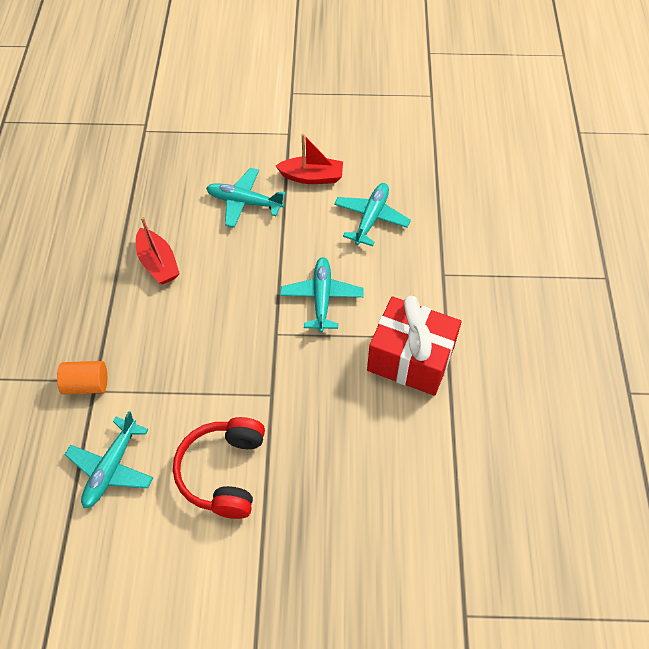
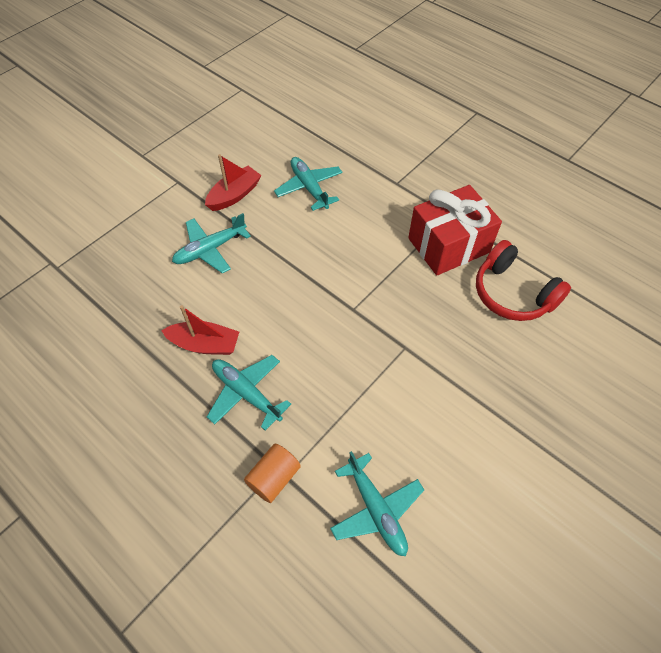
camera: 50 degrees left, 0 degrees up
red headphones [173,417,265,519] -> red headphones moved to [476,240,571,321]
turquoise plane [280,257,364,333] -> turquoise plane moved to [207,355,291,431]

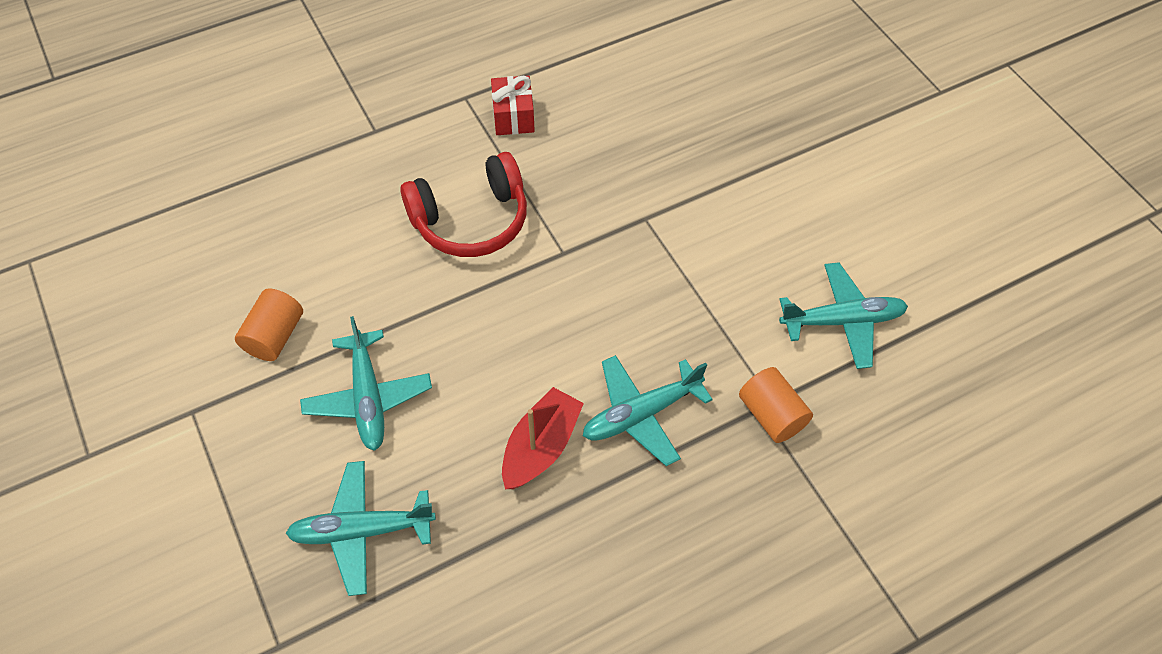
camera: 70 degrees left, 0 degrees up
red boat [205,154,261,211] -> orange cylinder [235,289,303,361]
turquoise plane [274,157,343,211] -> turquoise plane moved to [285,461,436,596]
red gift [408,185,502,275] -> red gift [491,76,535,135], size x0.51
red headphones [476,240,571,321] -> red headphones moved to [400,152,527,257]

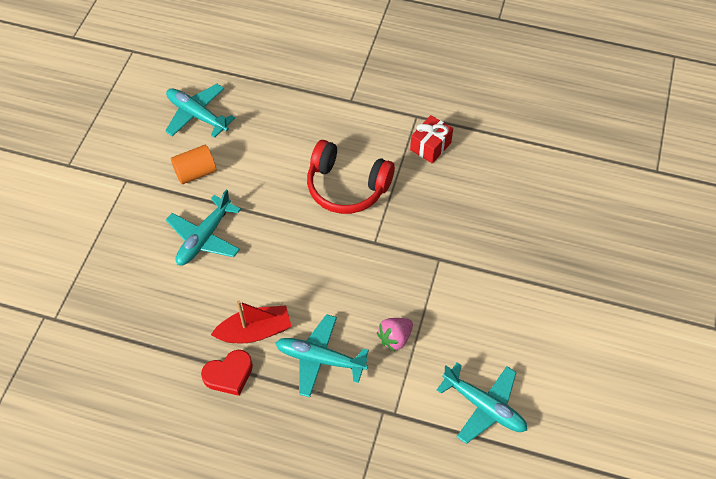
camera: 45 degrees right, 0 degrees up
turquoise plane [285,461,436,596] -> turquoise plane moved to [165,84,235,138]
orange cylinder [739,367,813,443] -> none
none -> red heart [201,350,253,396]
none -> pink strawberry [377,318,413,351]

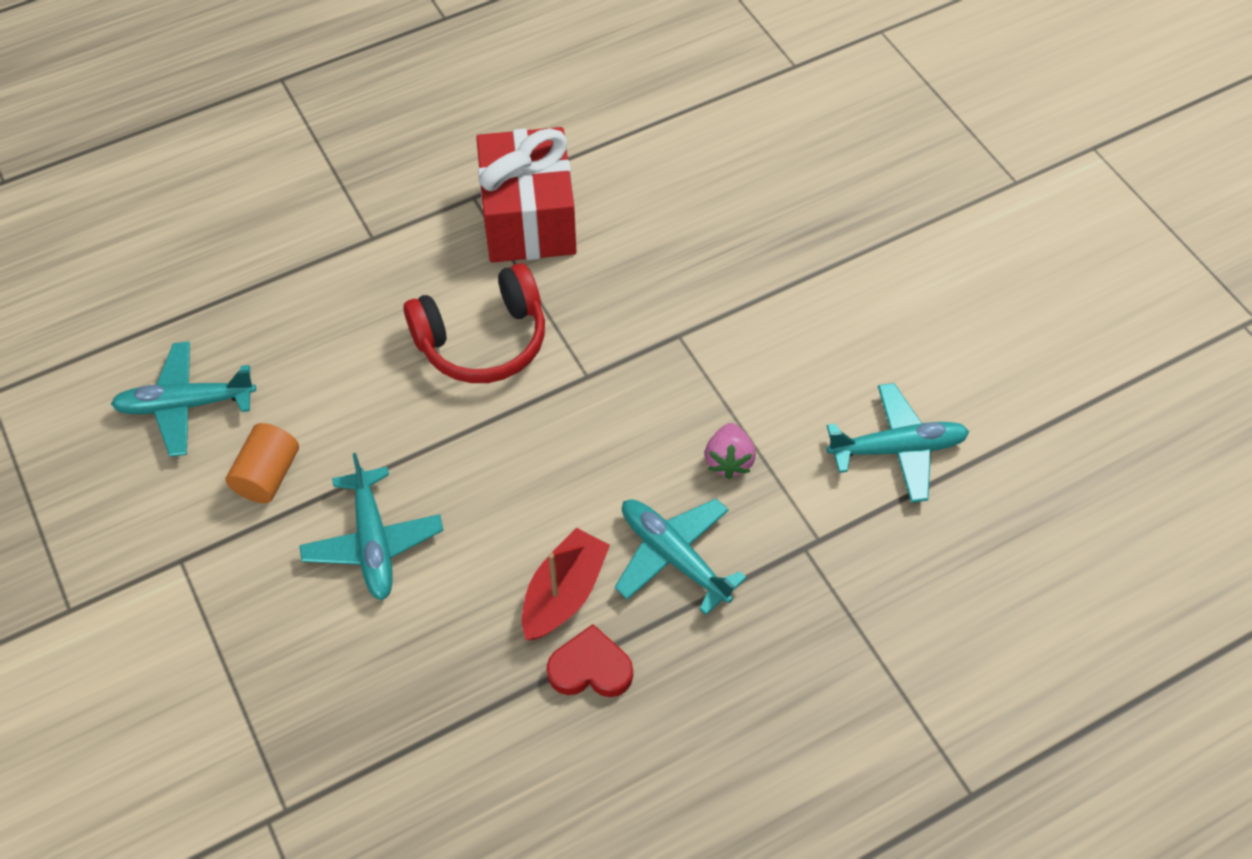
camera: 45 degrees left, 0 degrees up
red heart [201,350,253,396] -> red heart turned 105 degrees counterclockwise [547,624,633,697]
turquoise plane [276,314,369,397] -> turquoise plane turned 75 degrees clockwise [615,499,747,615]
red gift [410,115,453,164] -> red gift [476,127,577,263], size x1.97

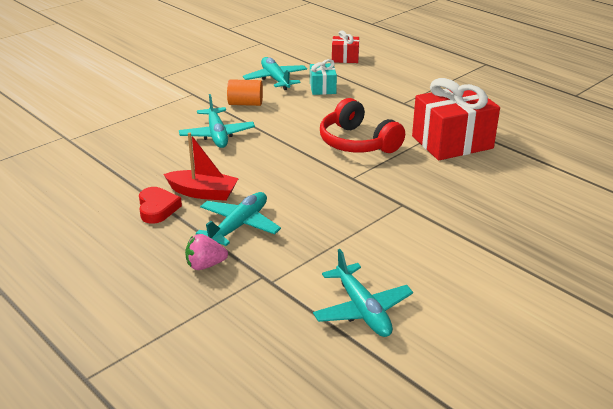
camera: 75 degrees right, 25 degrees down
turquoise plane [299,453,444,600] -> turquoise plane turned 75 degrees counterclockwise [179,94,255,148]
pink strawberry [705,423,756,479] -> pink strawberry moved to [185,234,228,270]
none -> turquoise gift [310,59,337,95]
none -> red gift [332,30,359,63]

